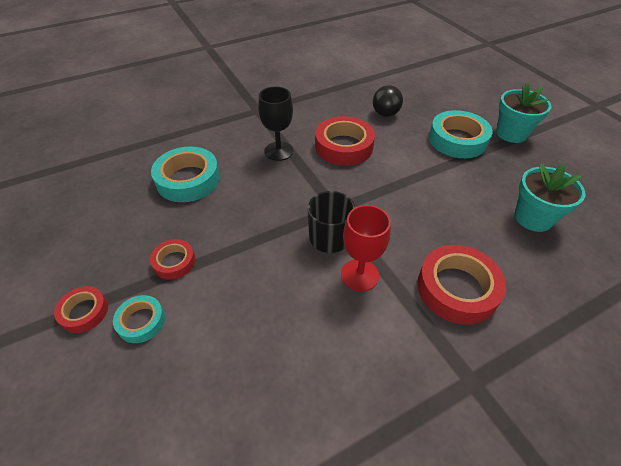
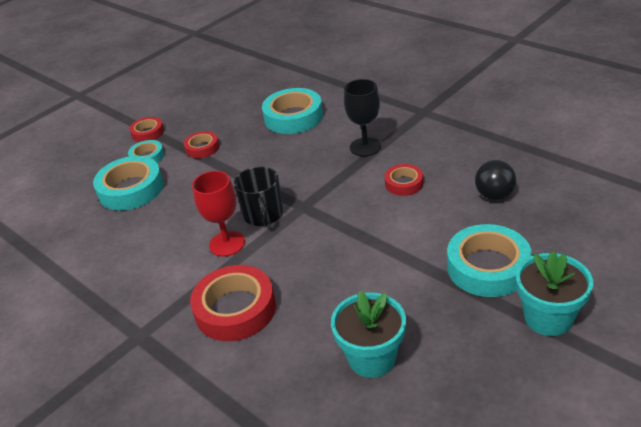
camera: 75 degrees right, 10 degrees down
red tape [315,116,375,166] -> red tape [385,164,423,196], size x0.55
none -> turquoise tape [93,156,164,211]

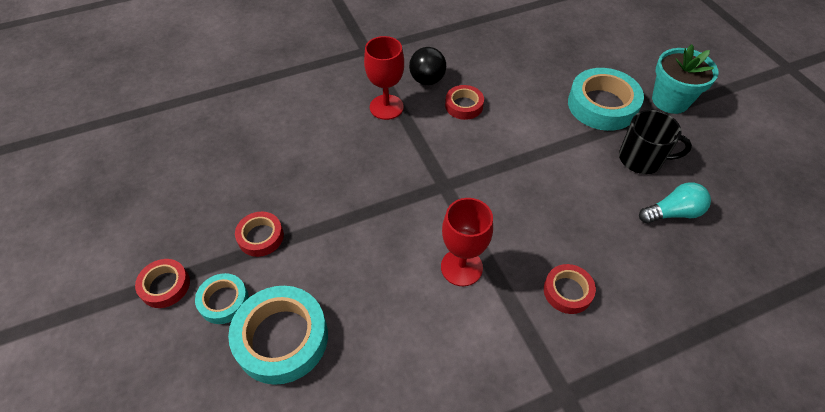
camera: 70 degrees left, 15 degrees up
red tape [190,265,276,341] -> red tape [544,264,596,314], size x0.55
black mug [234,166,283,226] -> black mug moved to [619,110,692,174]
turquoise tape [262,88,323,134] -> none
turquoise flower pot [331,290,406,378] -> turquoise light bulb [639,182,711,224]
black goblet [344,79,381,157] -> red goblet [364,36,404,120]
black ball [475,160,516,200] -> black ball moved to [409,47,446,85]

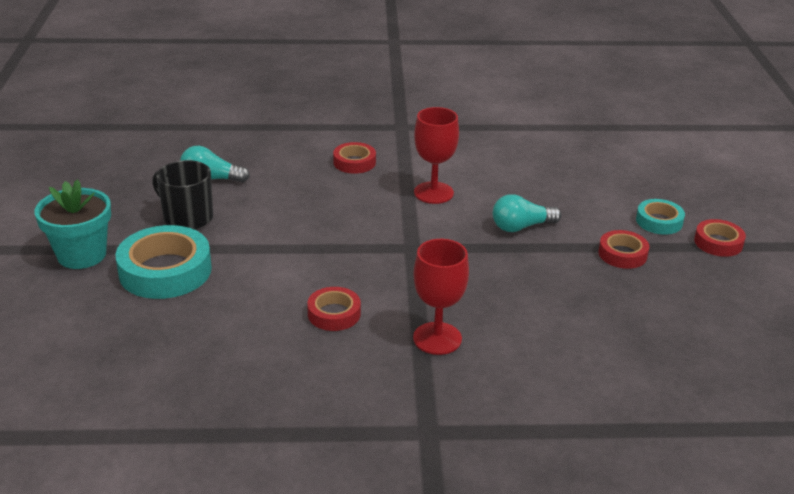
camera: 160 degrees left, 20 degrees down
turquoise tape [228,286,328,385] -> none
black ball [409,47,446,85] -> none
none -> turquoise light bulb [493,194,561,232]

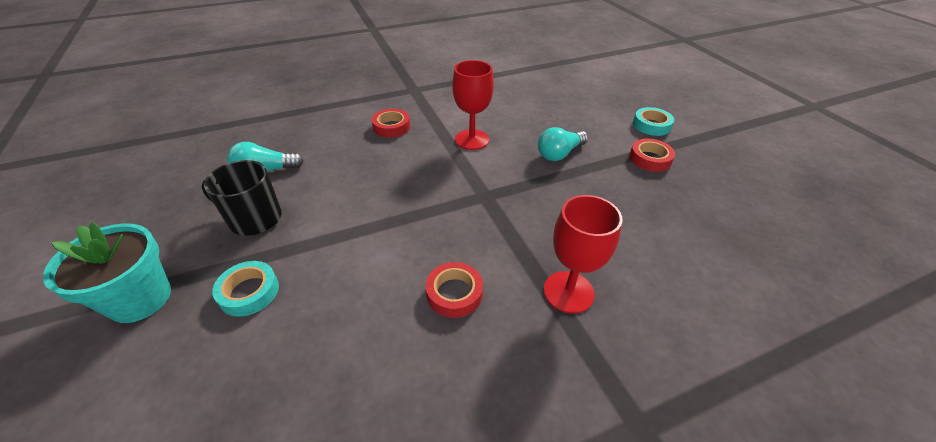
camera: 20 degrees left, 10 degrees up
turquoise tape [116,225,212,299] -> turquoise tape [212,261,279,317], size x0.55
red tape [694,219,746,257] -> none

